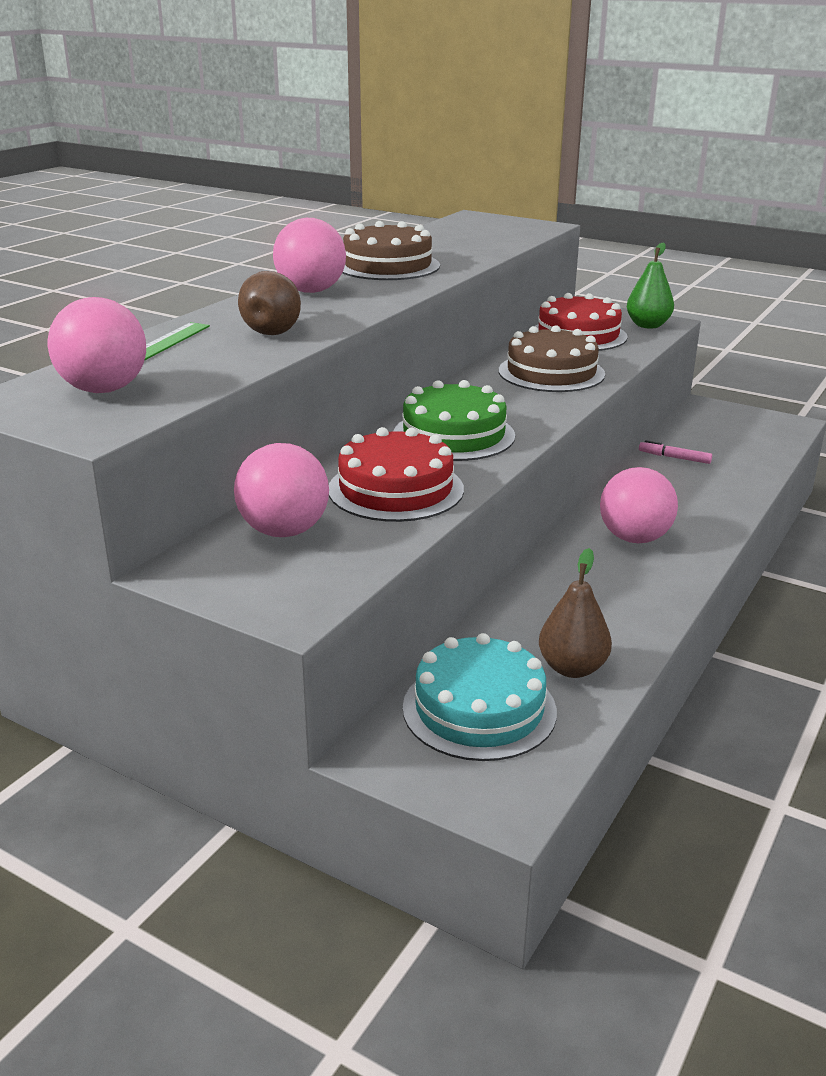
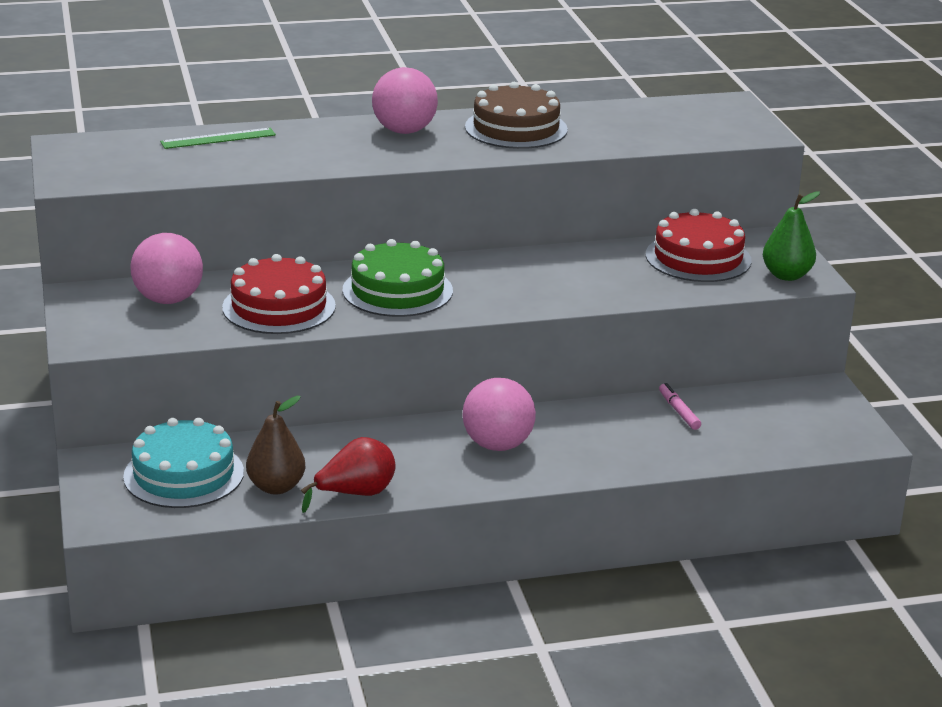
camera: 45 degrees right, 0 degrees up
pink ball [48,297,146,393] -> none
brown pear [238,271,301,335] -> none
brown cake [499,325,605,392] -> none
none -> red pear [301,437,396,513]

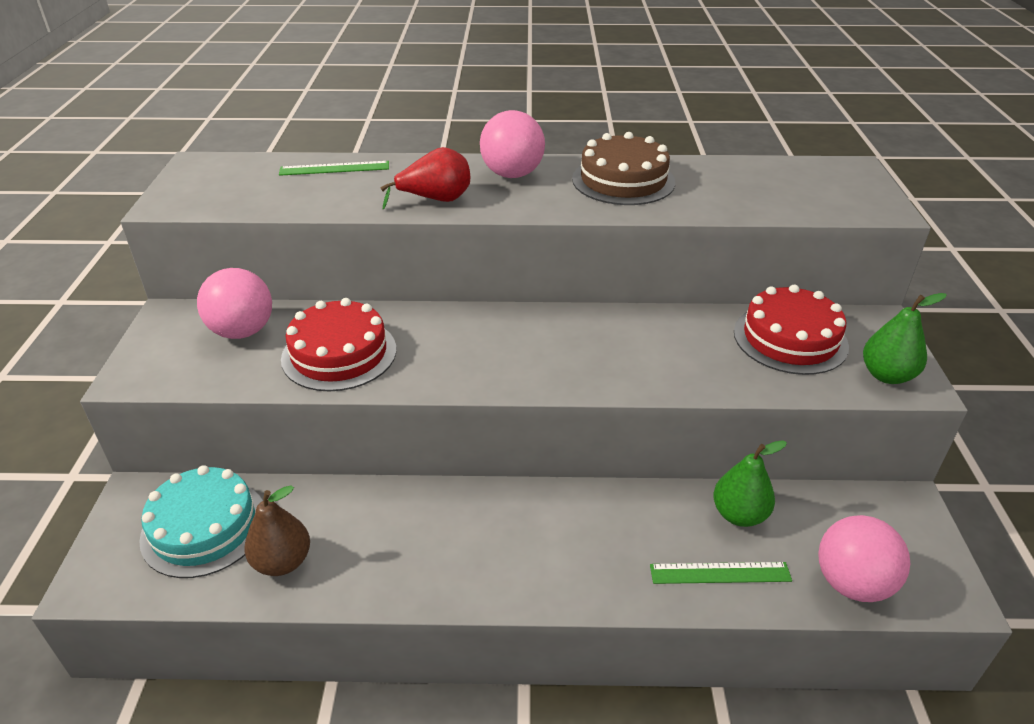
camera: 15 degrees right, 10 degrees up
red pear [301,437,396,513] -> red pear moved to [380,147,470,209]
green cake [343,239,453,317] -> none
pink ball [462,378,536,451] -> pink ball moved to [818,515,910,602]
pink marker [659,383,701,430] -> green pear [713,440,787,527]
none -> green ruler [650,562,792,584]

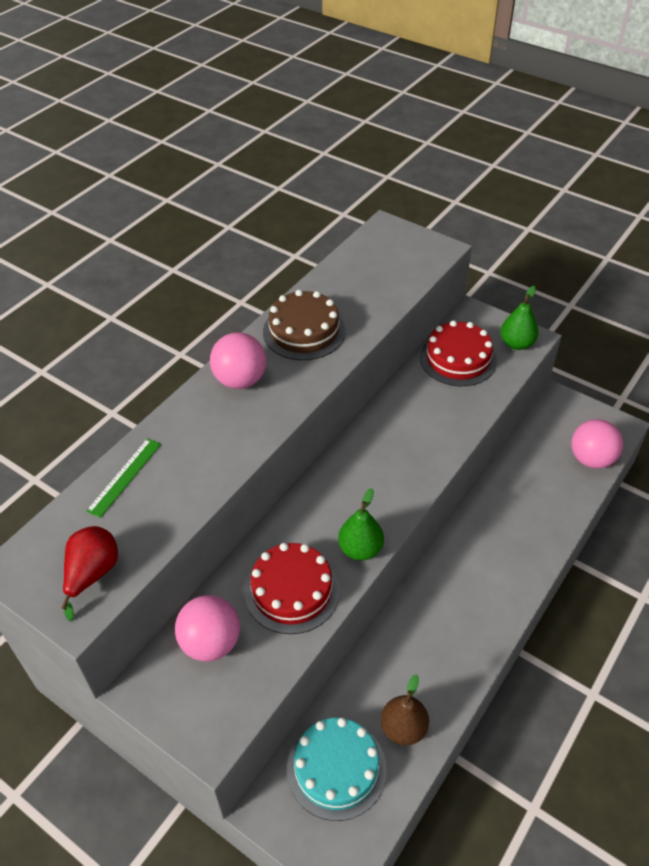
camera: 55 degrees left, 10 degrees up
red pear [380,147,470,209] -> red pear moved to [61,526,118,621]
green ruler [650,562,792,584] -> none
green pear [713,440,787,527] -> green pear moved to [338,488,384,561]

